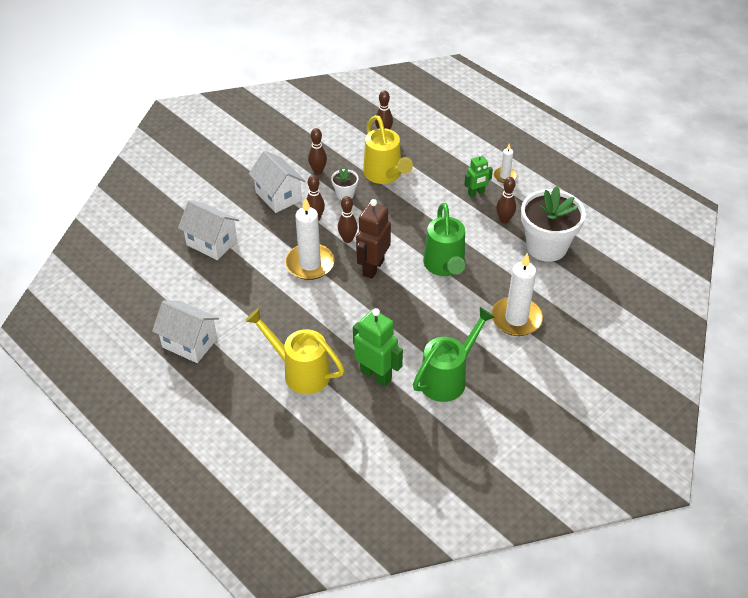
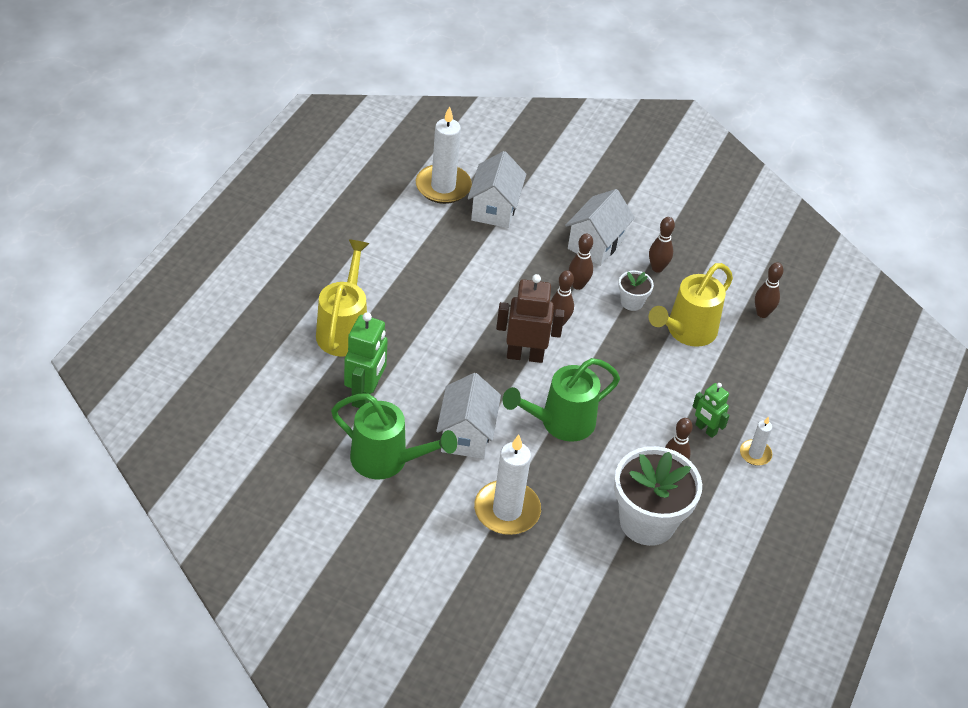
camera: 65 degrees right, 0 degrees up
white house [152,300,219,363] -> white house moved to [436,373,501,459]
white candle [285,197,334,280] -> white candle moved to [416,106,472,204]

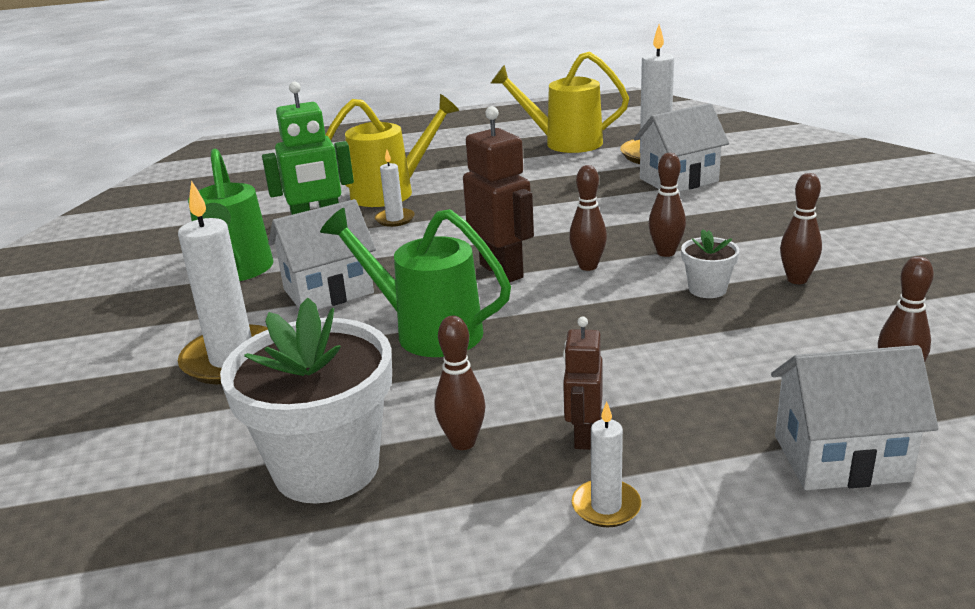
camera: 60 degrees right, 20 degrees down
white house [565,189,635,266] -> white house moved to [771,345,938,490]
yellow watering can [649,263,733,347] -> yellow watering can moved to [491,52,629,153]
green robot [693,383,730,438] -> brown robot [563,317,603,450]
none -> white candle [375,149,415,227]

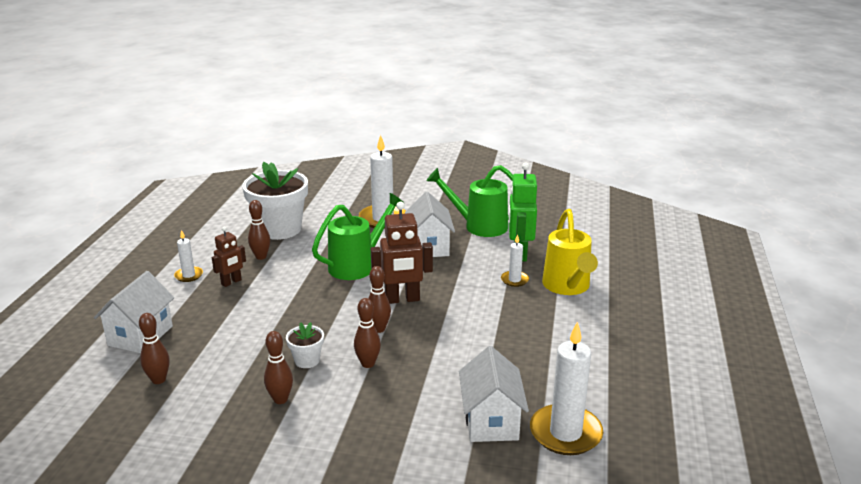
camera: 110 degrees right, 0 degrees up
yellow watering can [491,52,629,153] -> none
brown robot [563,317,603,450] -> brown robot turned 105 degrees clockwise [212,227,246,287]

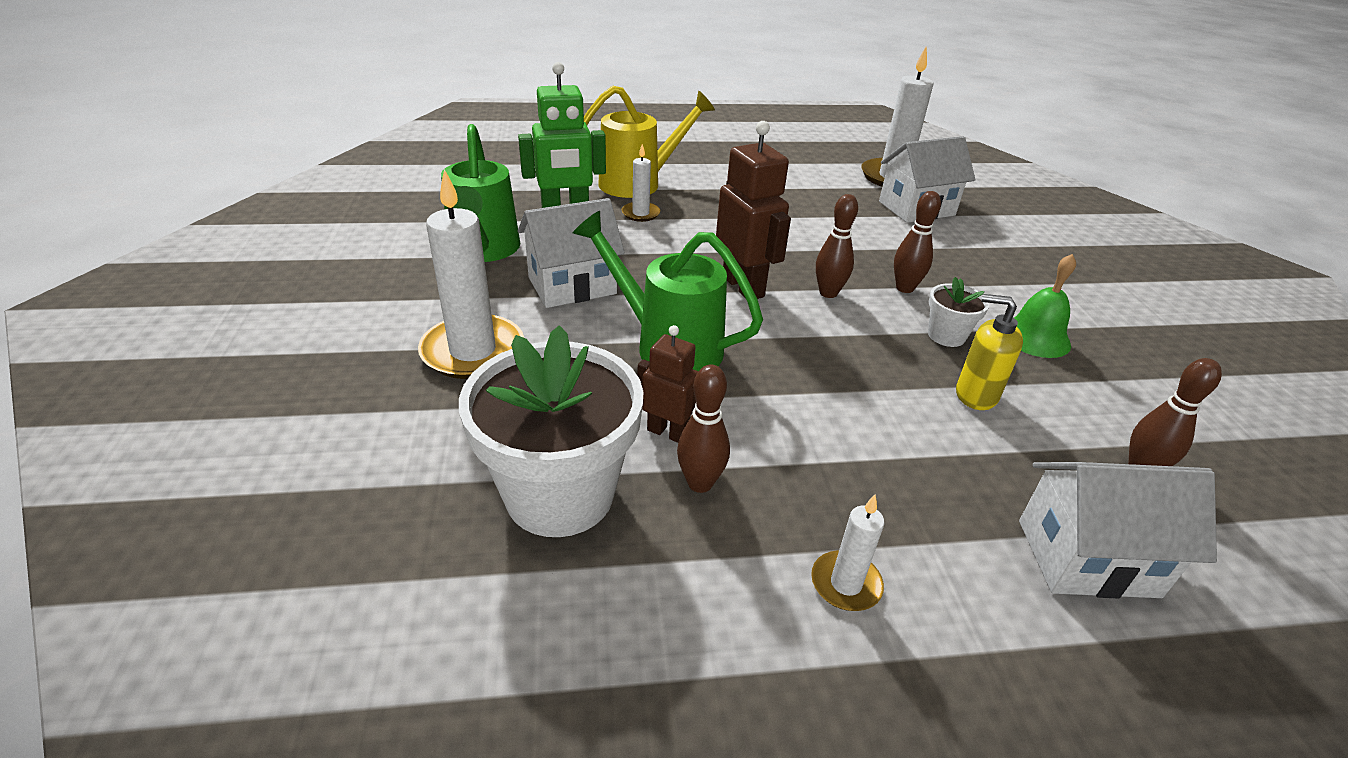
camera: 110 degrees left, 10 degrees up
brown robot [212,227,246,287] -> brown robot moved to [637,325,698,443]
brown bowling pin [264,331,293,404] -> green bell [1014,254,1076,358]
none -> yellow soap dispenser [956,294,1023,410]

